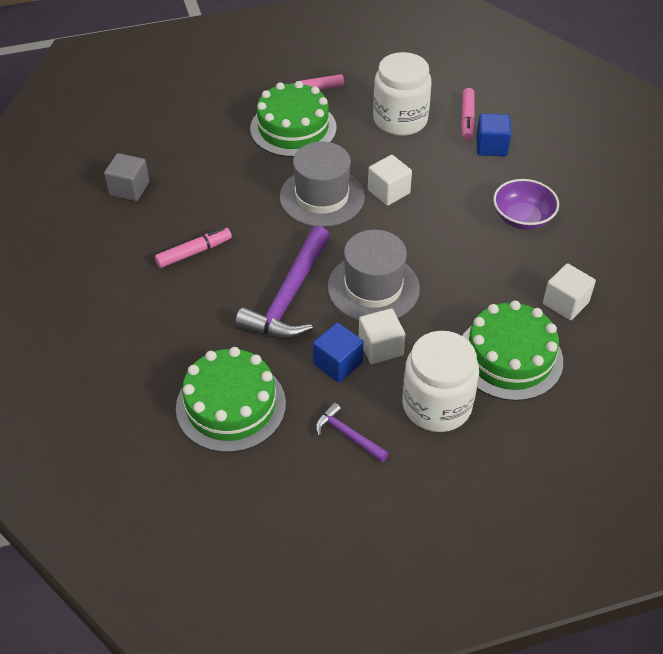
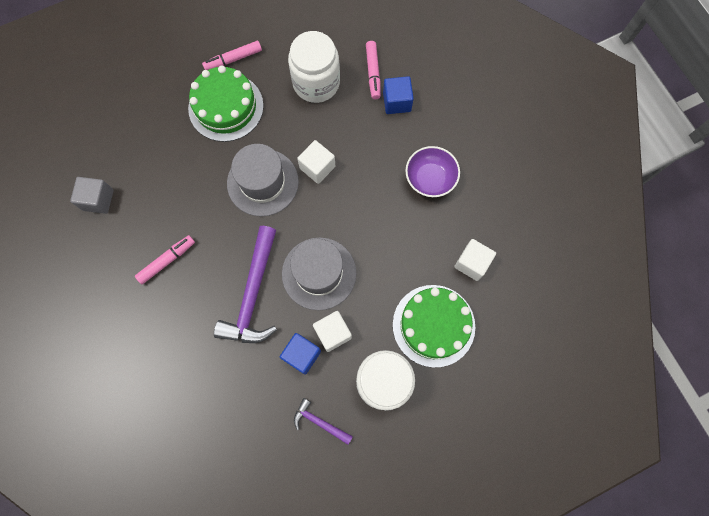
camera: 10 degrees left, 25 degrees up
green cake [176,347,286,453] -> none

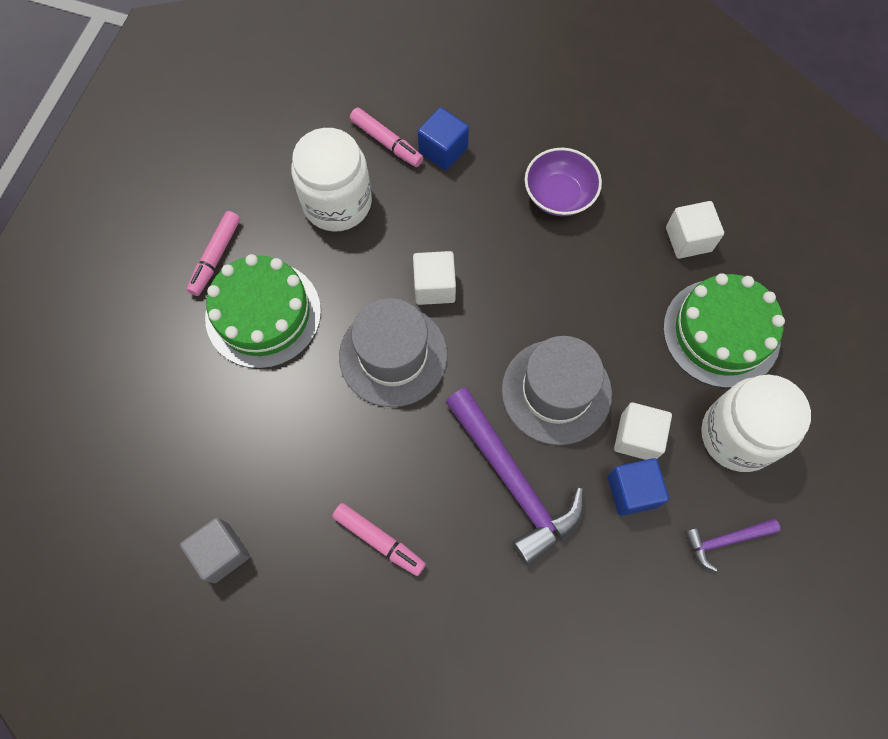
camera: 45 degrees left, 5 degrees down
pink marker [135,235,195,284] -> pink marker turned 120 degrees clockwise [332,503,426,576]

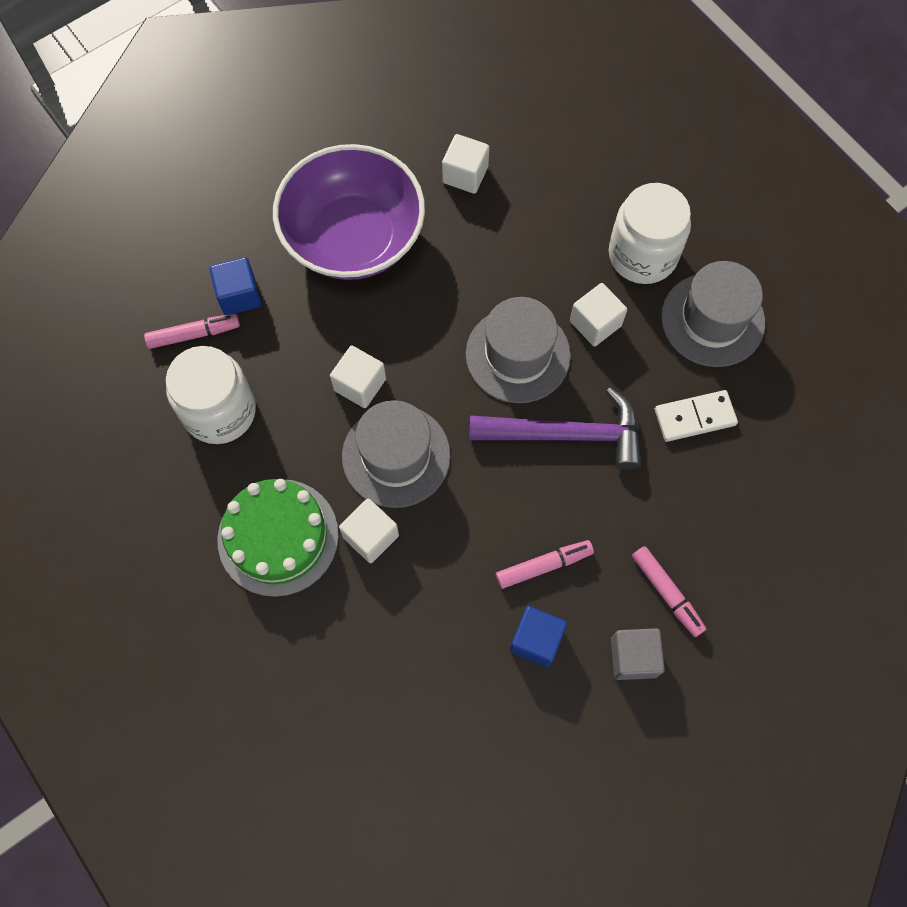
camera: 55 degrees left, 0 degrees up
grey cube [180,517,250,583] -> grey cube moved to [611,628,665,680]
pink marker [186,211,240,296] -> pink marker moved to [632,546,706,637]
purple bowl [525,148,602,216] -> purple bowl [273,144,425,280], size x1.94
blue cube [608,458,669,516] -> blue cube moved to [510,606,567,667]
green cake [663,273,785,388] -> none
purple hammer [685,519,780,572] -> grey hat [661,261,765,367]
none -> white cube [339,499,399,563]
none -> white domino [655,390,738,442]

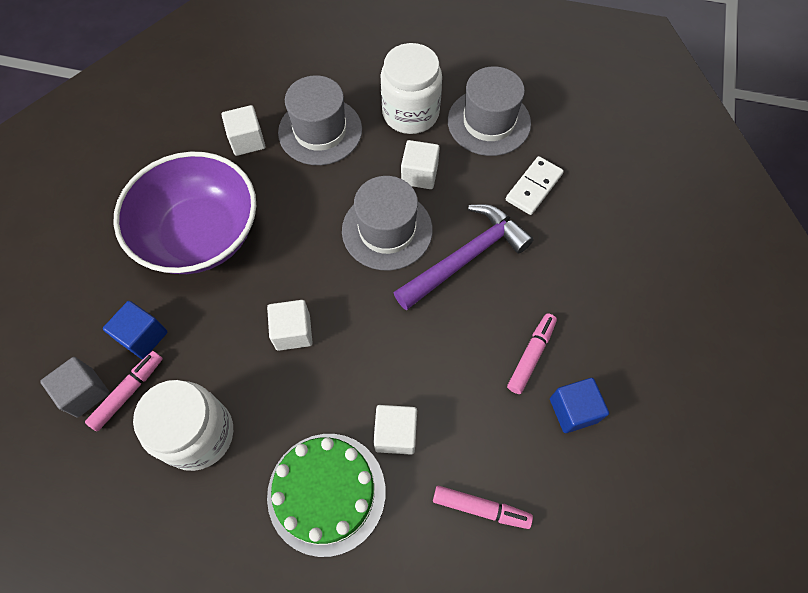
camera: 40 degrees left, 5 degrees down
grey hat [342,400,451,508] -> grey hat moved to [278,75,362,165]
grey cube [611,628,665,680] -> grey cube moved to [40,357,110,417]
pink marker [632,546,706,637] -> pink marker moved to [433,486,533,529]

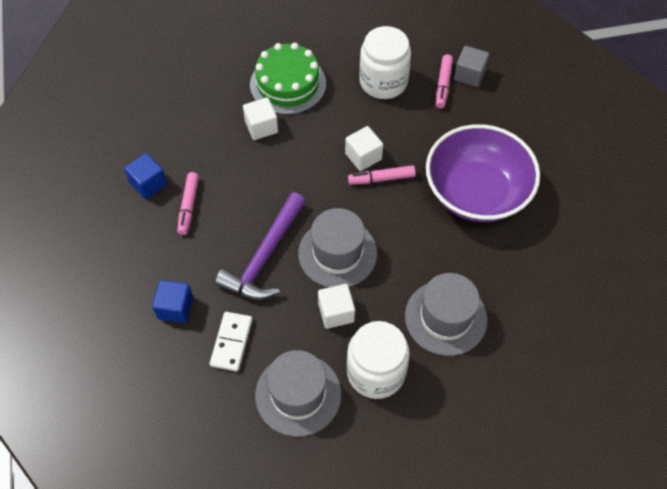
camera: 155 degrees right, 5 degrees down
blue cube [103,301,167,359] -> blue cube moved to [152,280,193,323]
white cube [222,105,265,156] -> none
pink marker [433,486,533,529] -> pink marker moved to [348,165,416,185]

